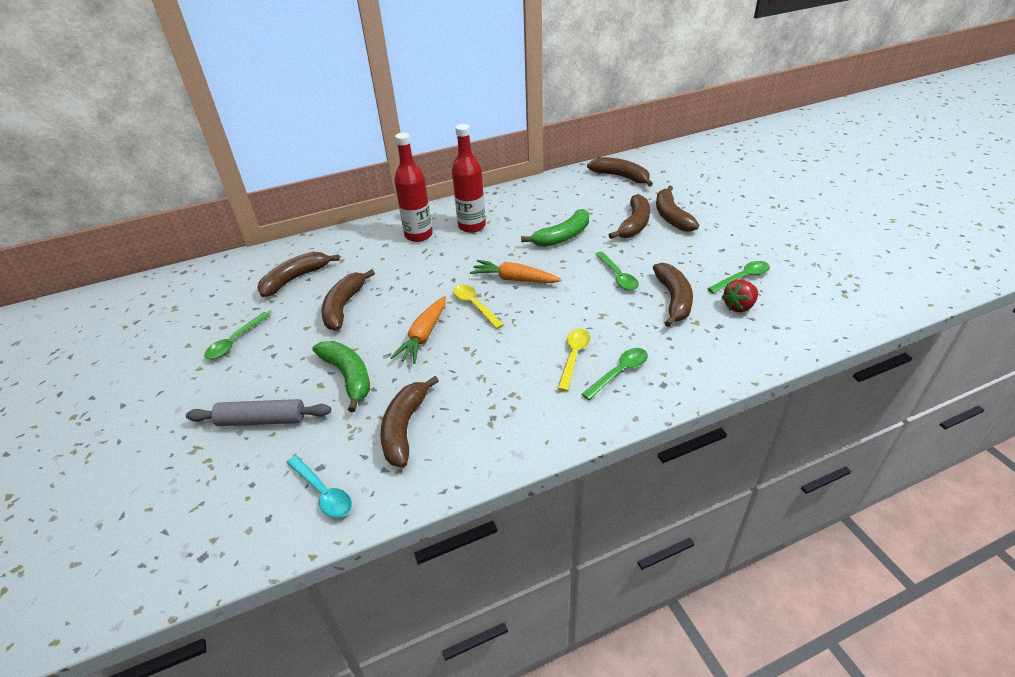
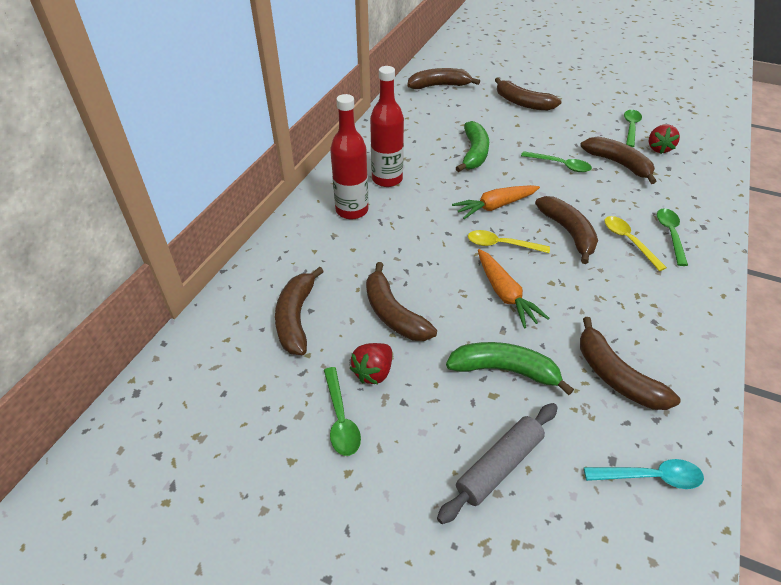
camera: 45 degrees left, 5 degrees up
brown banana [609,194,650,239] -> brown banana moved to [535,196,598,264]
none -> red strawberry [350,343,392,384]

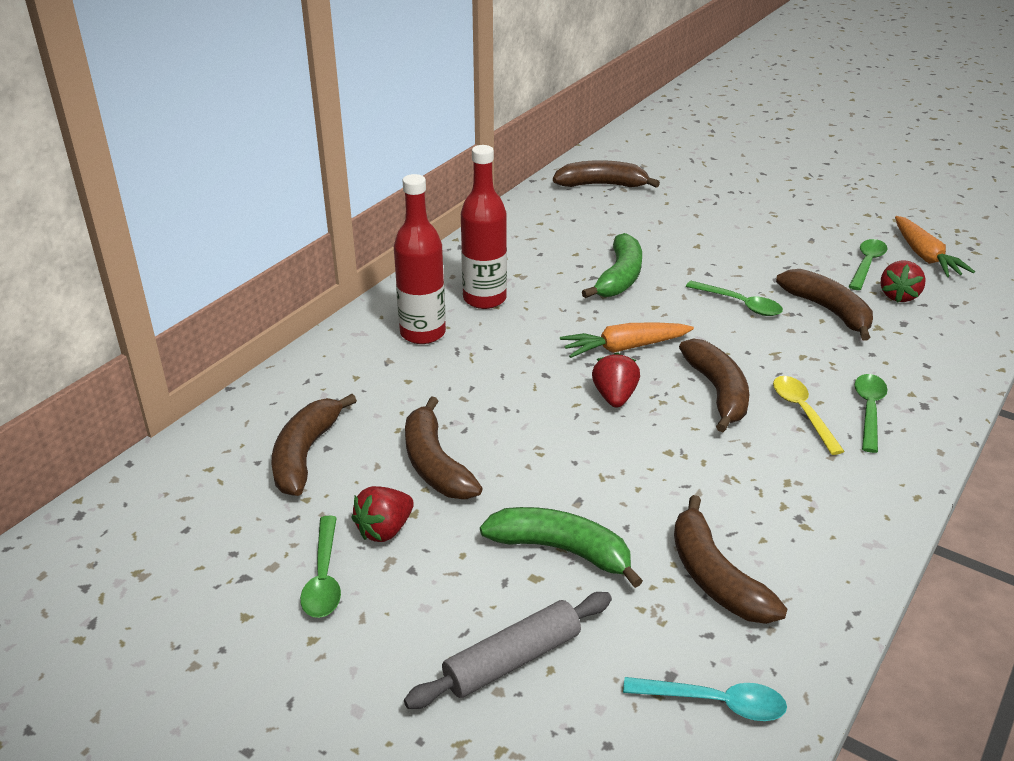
camera: 10 degrees right, 10 degrees down
yellow spoon [468,230,550,253] -> red strawberry [592,352,640,408]
orange carrot [478,249,549,328] -> orange carrot moved to [895,216,975,277]
brown banana [495,77,561,111] -> none

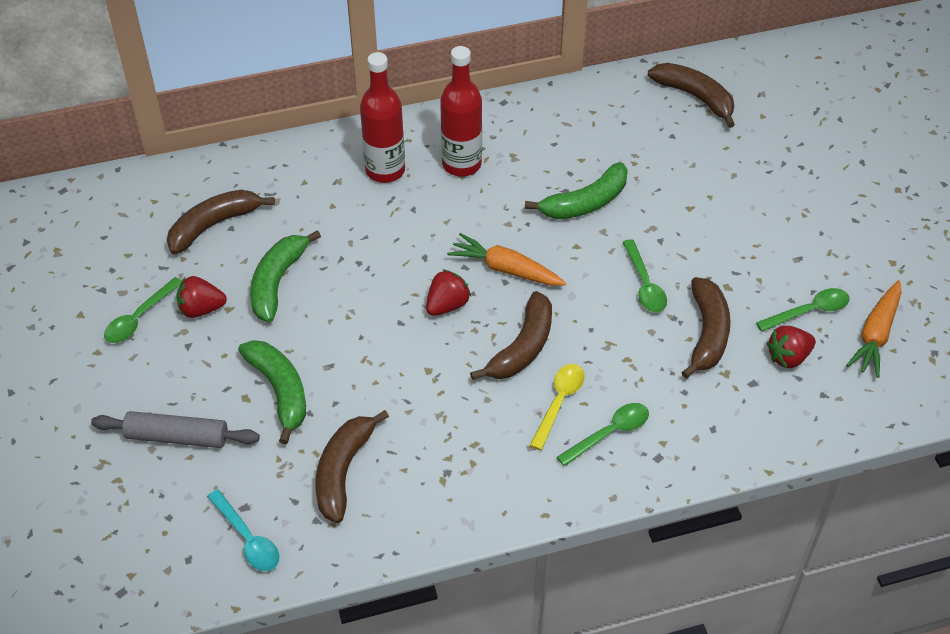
camera: 40 degrees right, 15 degrees up
brown banana [405,396,483,499] -> green banana [250,230,321,322]

